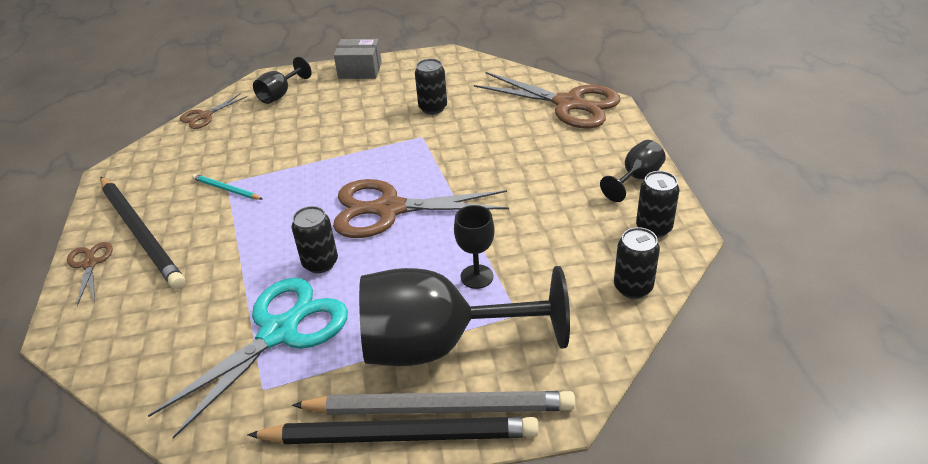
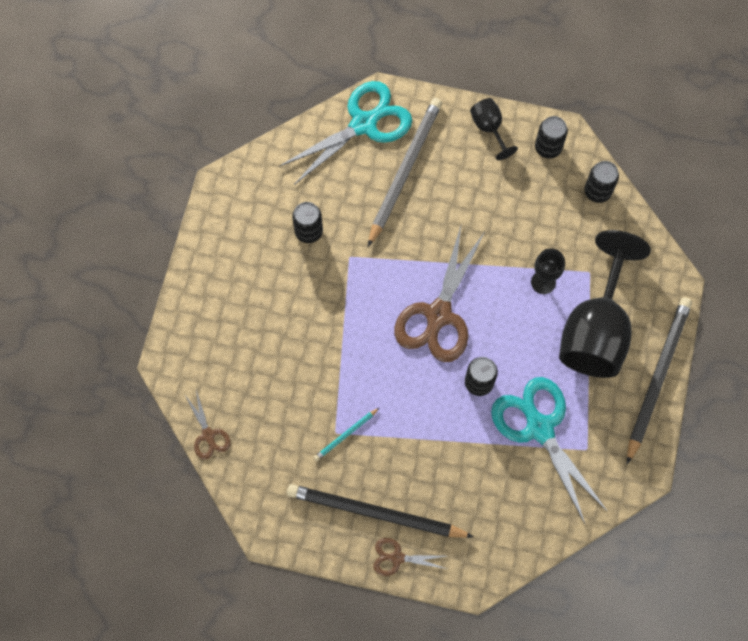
camera: 70 degrees left, 30 degrees up
black pencil [100,177,185,289] -> black pencil turned 150 degrees counterclockwise [287,484,474,538]
black goblet [253,57,312,104] -> none
grey pencil [292,391,575,415] -> grey pencil moved to [368,98,442,247]
grey box [334,39,382,79] -> none
brown scissors [474,72,620,129] -> turquoise scissors [279,81,412,185]

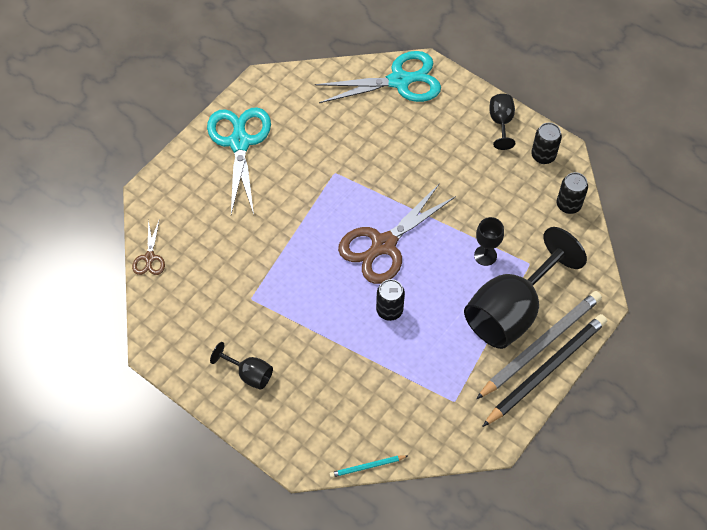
camera: 25 degrees right, 10 degrees down
black pencil [287,484,474,538] -> black goblet [210,342,273,390]
black can [292,202,323,243] -> none
turquoise pencil [314,407,380,461] -> turquoise pencil moved to [330,455,408,478]
grey pencil [368,98,442,247] -> grey pencil moved to [476,291,602,399]
brown scissors [373,538,447,576] -> none
turquoise scissors [491,377,608,523] -> turquoise scissors moved to [207,107,271,214]

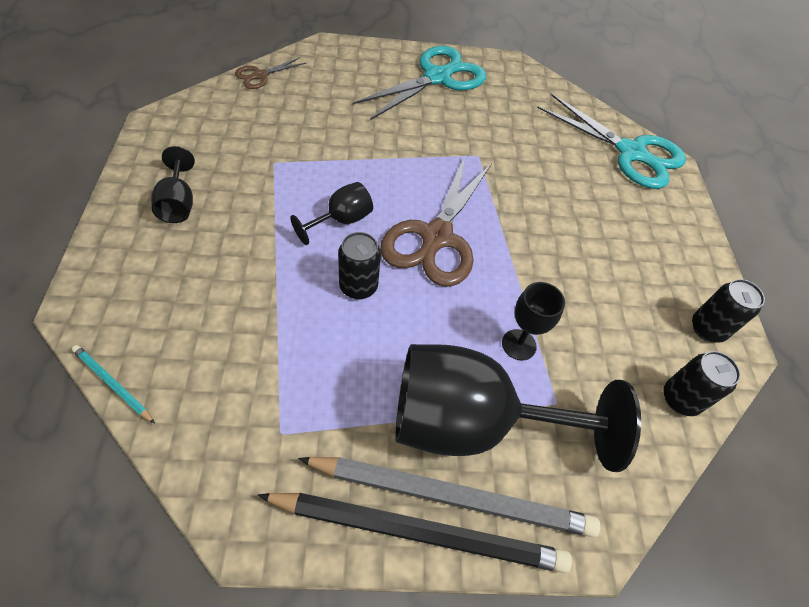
camera: 45 degrees right, 5 degrees down
brown scissors [338,183,456,284] -> brown scissors turned 75 degrees counterclockwise [380,157,492,287]
black goblet [489,94,515,150] -> black goblet moved to [290,182,373,245]

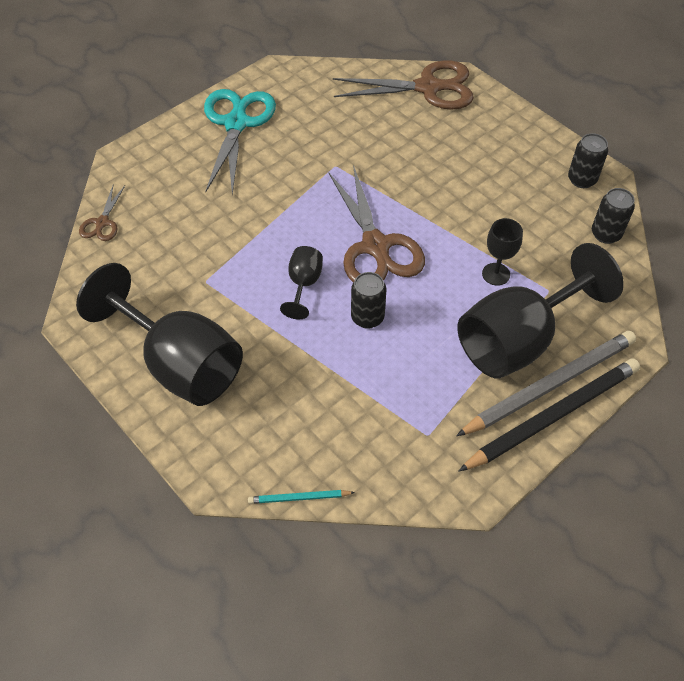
camera: 35 degrees left, 0 degrees up
black goblet [151,146,195,223] -> black goblet [76,263,243,406], size x2.22
turquoise scissors [537,94,686,189] -> brown scissors [333,60,474,110]

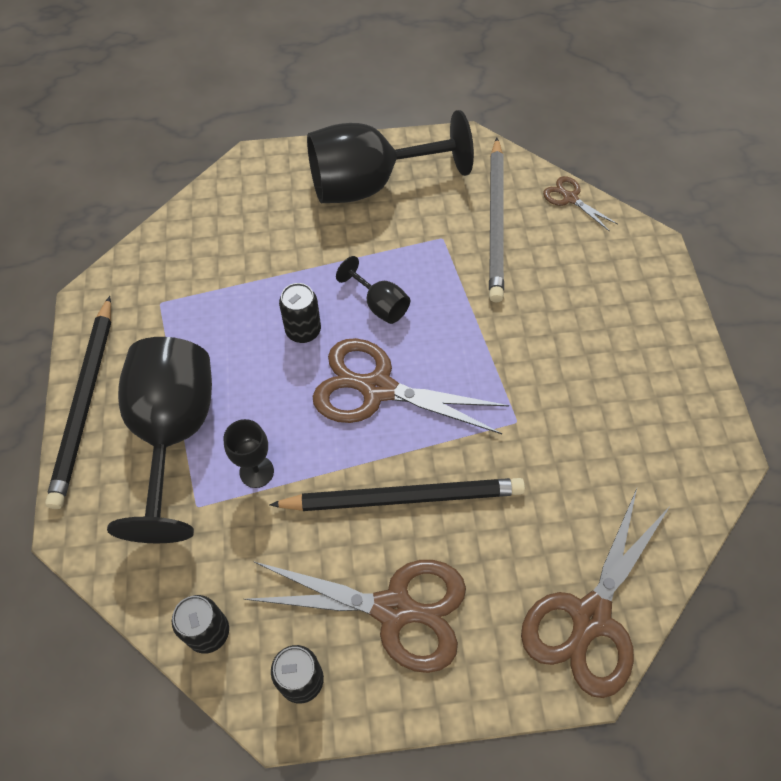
camera: 125 degrees right, 5 degrees up
turquoise scissors [204,89,276,195] -> none
turquoise pencil [248,490,355,504] -> none
grey pencil [456,331,636,436] -> grey pencil moved to [489,138,504,302]
none -> brown scissors [244,560,466,673]
none -> black pencil [269,478,525,511]

